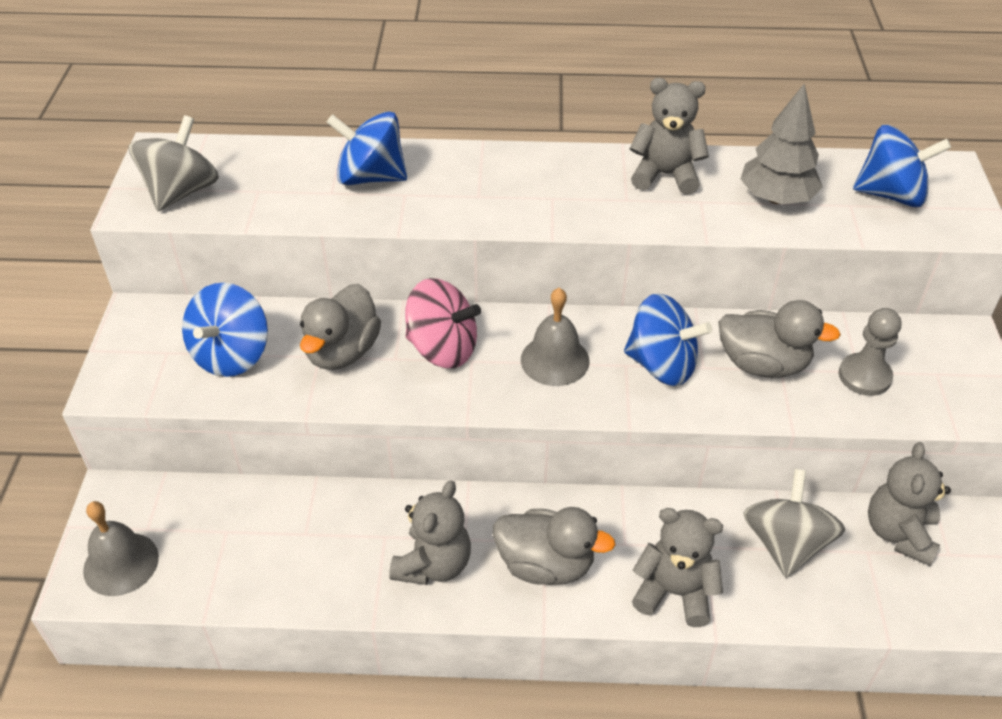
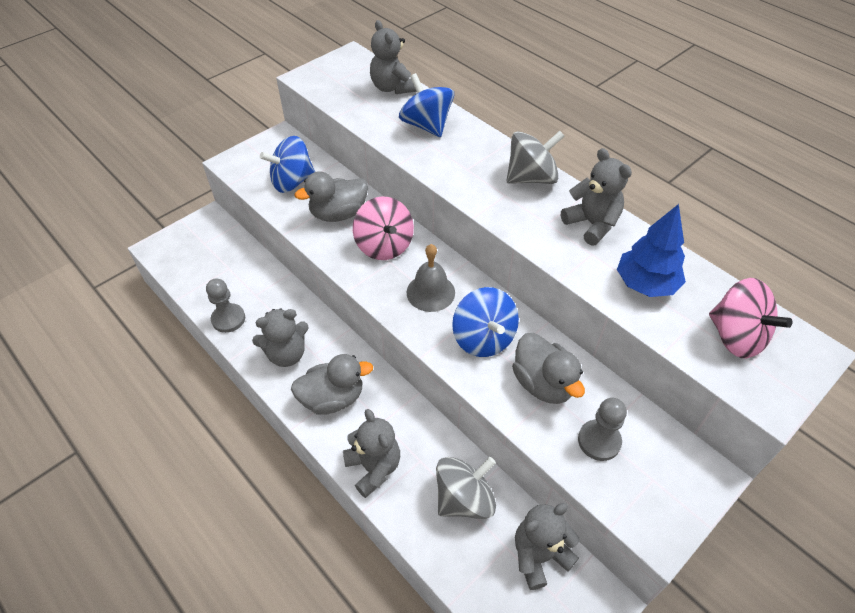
camera: 45 degrees right, 5 degrees up
grey bell [83,501,159,596] -> none
grey spinning top [128,115,219,211] -> grey spinning top moved to [506,131,565,184]
grey duck [493,507,615,585] -> grey duck turned 75 degrees counterclockwise [291,354,373,415]
grey tree [740,83,823,204] -> blue tree [617,204,686,297]
blue spinning top [853,125,951,207] -> pink spinning top [709,278,792,358]
none -> grey pawn [206,278,245,333]
none -> grey teddy bear [370,20,417,94]

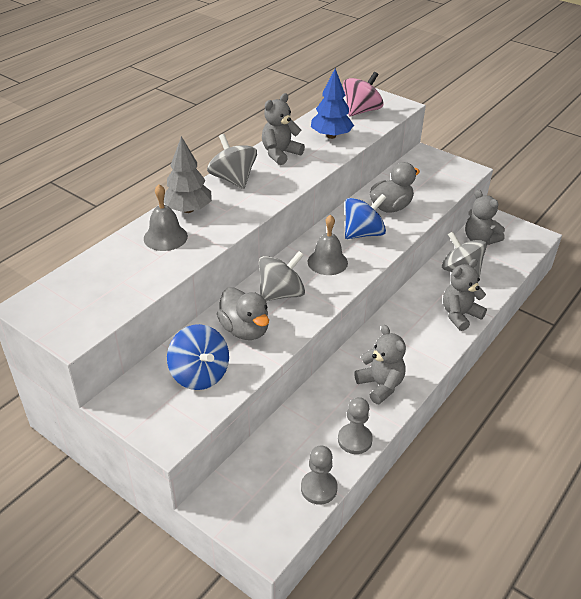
camera: 100 degrees left, 10 degrees down
grey duck [291,354,373,415] -> none
pink spinning top [353,196,414,260] -> grey spinning top [259,251,305,301]
grey teddy bear [370,20,417,94] -> none
blue spinning top [399,73,454,137] -> grey bell [144,184,188,251]
grey pawn [578,398,627,461] -> grey pawn moved to [301,445,338,505]
none -> grey tree [164,136,212,213]

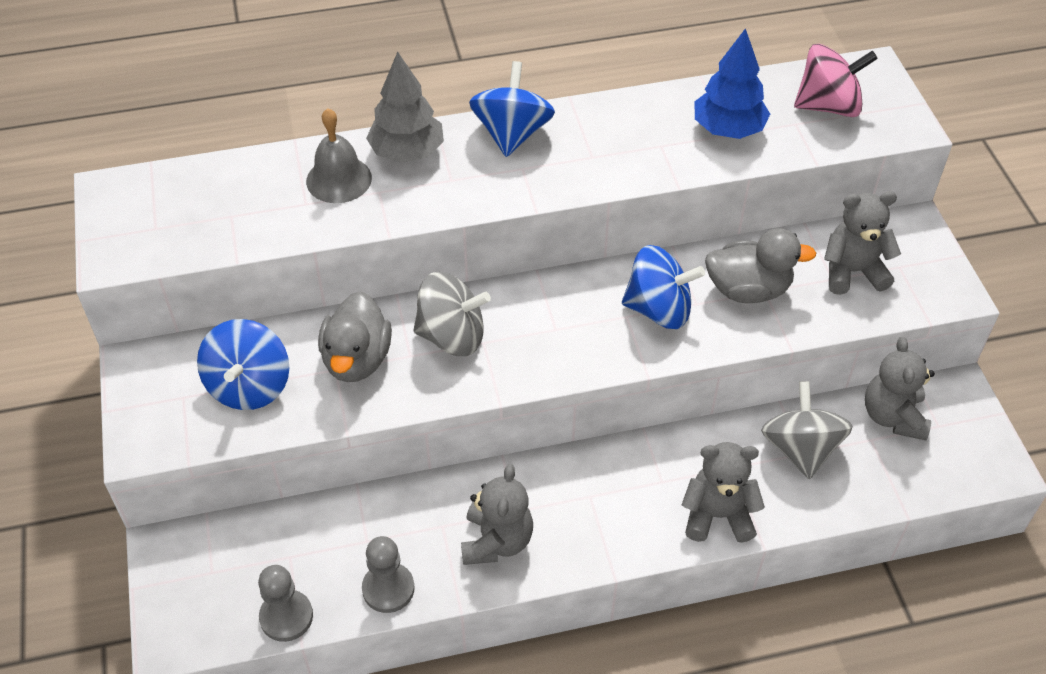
camera: 40 degrees right, 10 degrees up
grey spinning top [207,134,257,189] -> blue spinning top [469,61,555,157]
grey teddy bear [262,93,305,165] -> grey teddy bear moved to [824,191,901,295]
grey bell [308,215,348,275] -> none

